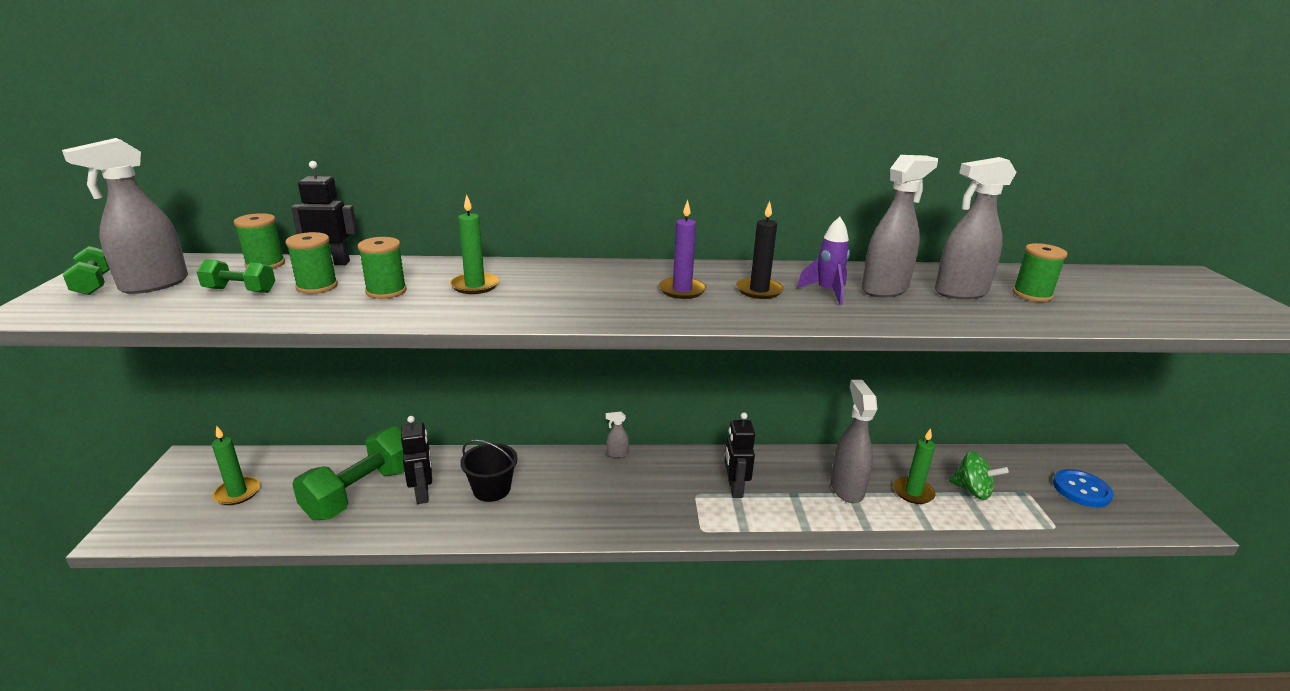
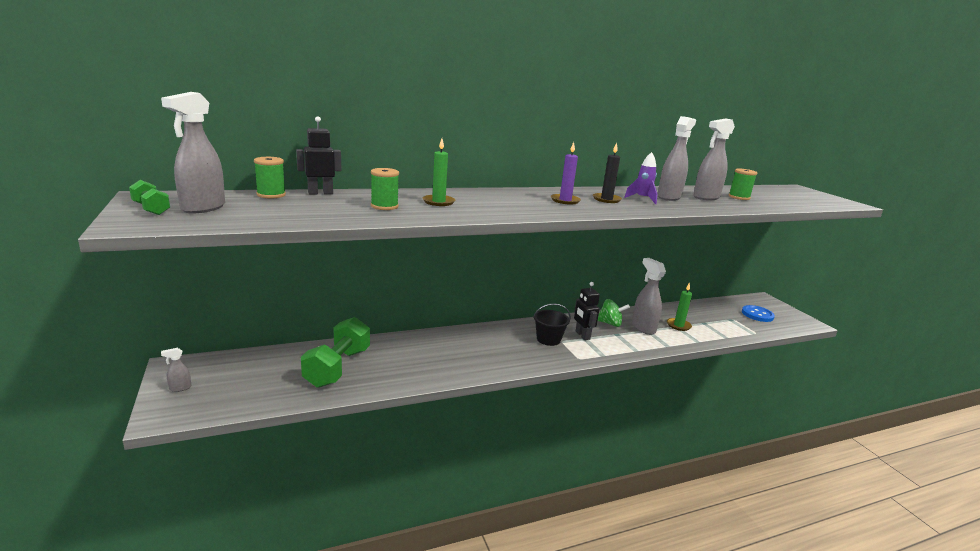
camera: 20 degrees left, 5 degrees down
green dumbbell [197,259,275,293] -> none
green candle [212,425,260,505] -> none
green spool [285,232,338,294] -> none
black robot [401,416,432,504] -> none
black bucket [460,440,518,502] -> black bucket moved to [533,304,571,346]
grey spray bottle [606,411,629,458] -> grey spray bottle moved to [161,348,191,392]
green spinning top [949,451,1009,500] -> green spinning top moved to [598,299,630,327]

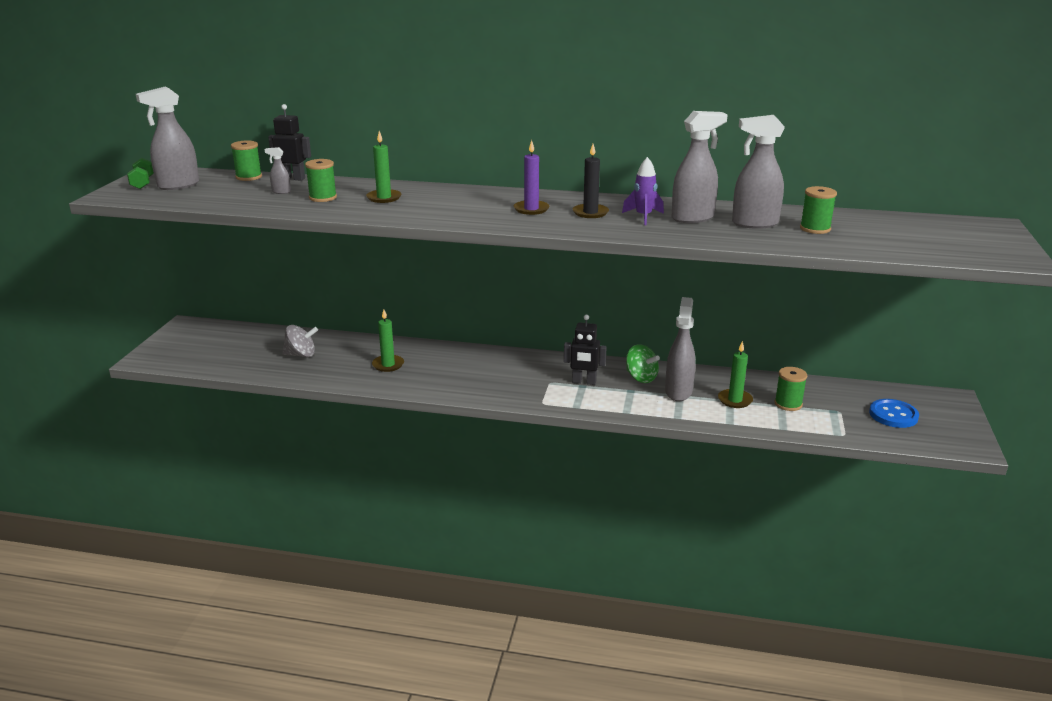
camera: 35 degrees right, 5 degrees up
grey spray bottle [161,348,191,392] -> grey spray bottle moved to [265,147,291,194]
green dumbbell [301,317,370,388] -> grey spinning top [282,325,318,358]
black bucket [533,304,571,346] -> none
black robot [574,282,600,340] -> black robot turned 90 degrees counterclockwise [564,315,607,385]
none -> green candle [372,309,404,372]
none -> green spool [774,367,807,411]

